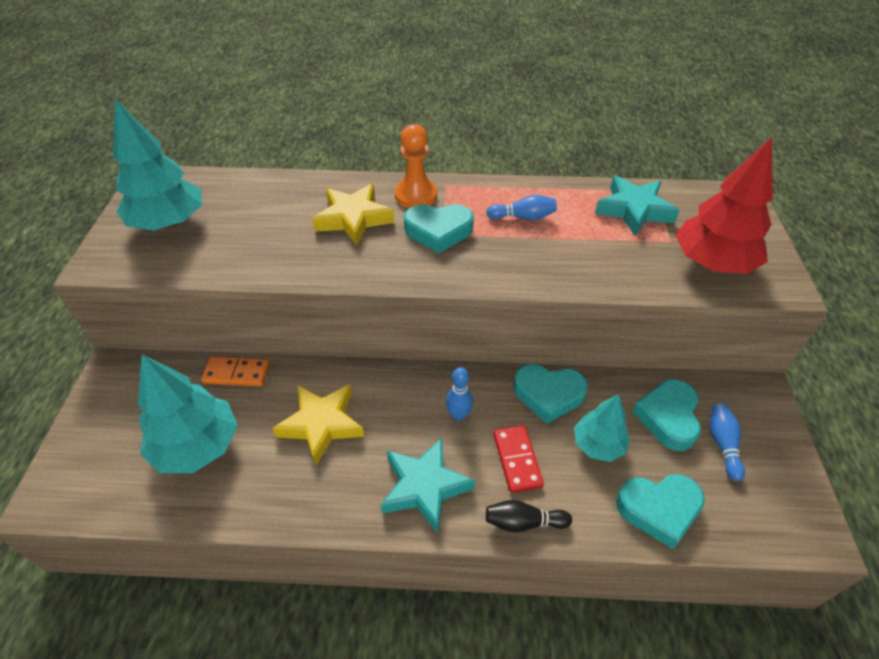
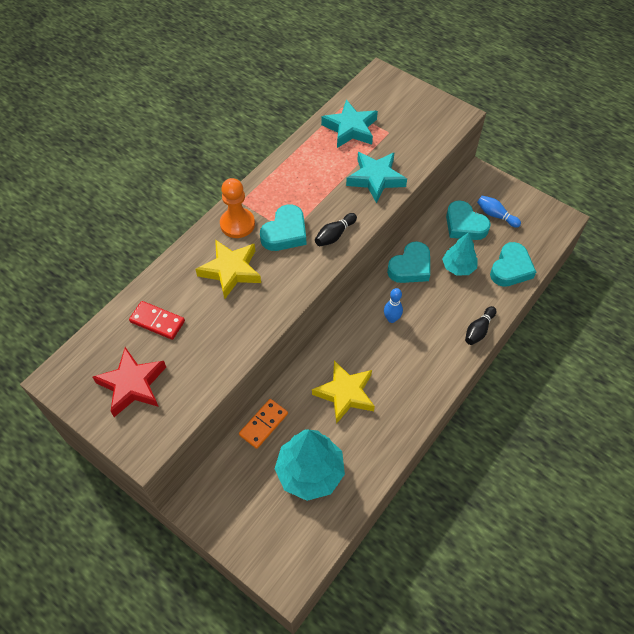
camera: 55 degrees left, 10 degrees up
turquoise tree [113,99,202,230] -> red star [92,347,166,417]
turquoise star [381,438,475,533] -> turquoise star moved to [346,152,407,203]
blue bowling pin [486,195,557,220] -> none
red domino [493,425,544,493] -> red domino moved to [129,301,185,340]
red tree [675,137,773,274] -> none
none -> black bowling pin [315,213,357,246]

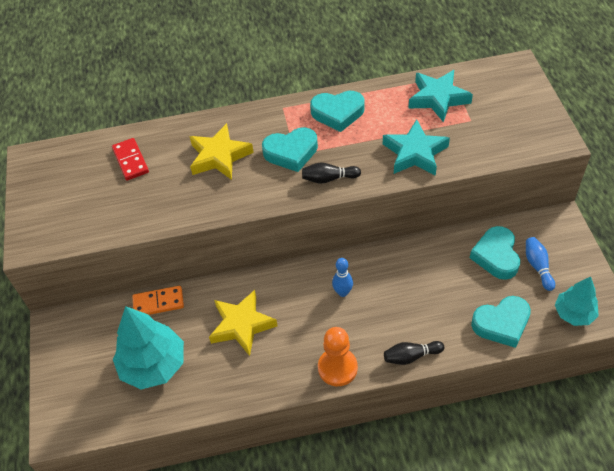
camera: 45 degrees right, 5 degrees down
red star [92,347,166,417] -> none
orange pawn [220,178,255,238] -> orange pawn moved to [318,327,358,386]
turquoise heart [387,241,430,283] -> turquoise heart moved to [310,91,365,132]
turquoise tree [442,232,478,276] -> turquoise tree moved to [555,277,599,326]

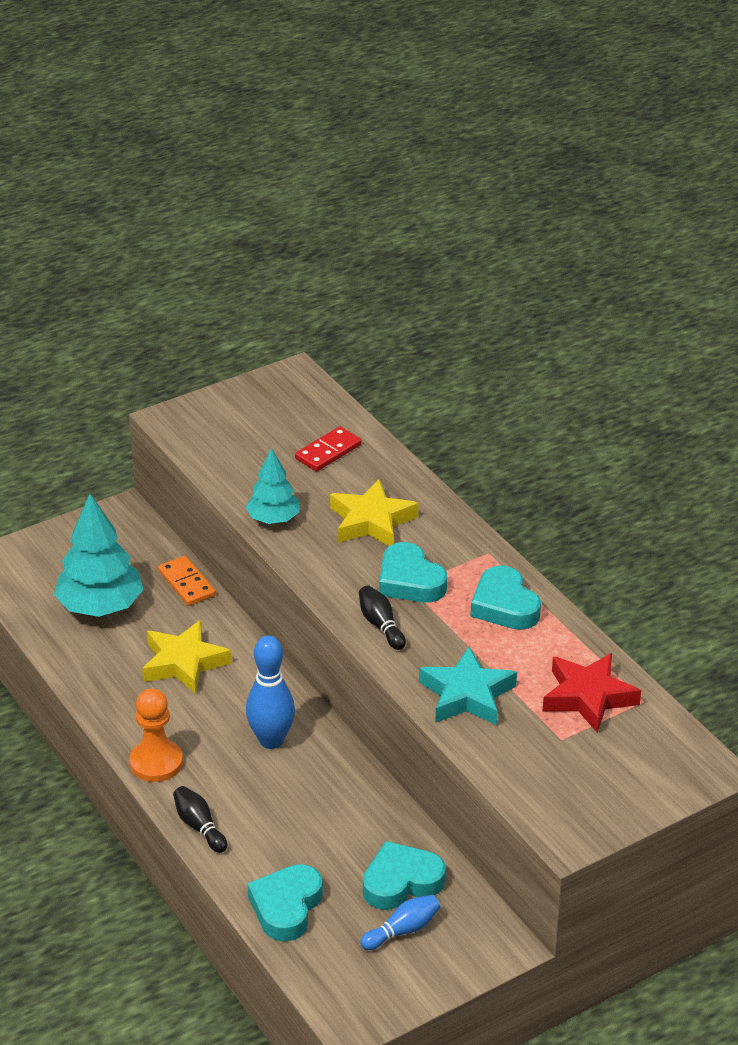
camera: 65 degrees right, 15 degrees down
blue bowling pin [332,258,353,297] -> blue bowling pin [246,635,295,749], size x1.67
turquoise star [408,70,473,122] -> red star [543,653,641,733]
turquoise heart [471,296,531,348] -> turquoise heart turned 60 degrees clockwise [247,864,323,942]
turquoise tree [555,277,599,326] -> turquoise tree moved to [246,448,300,524]

